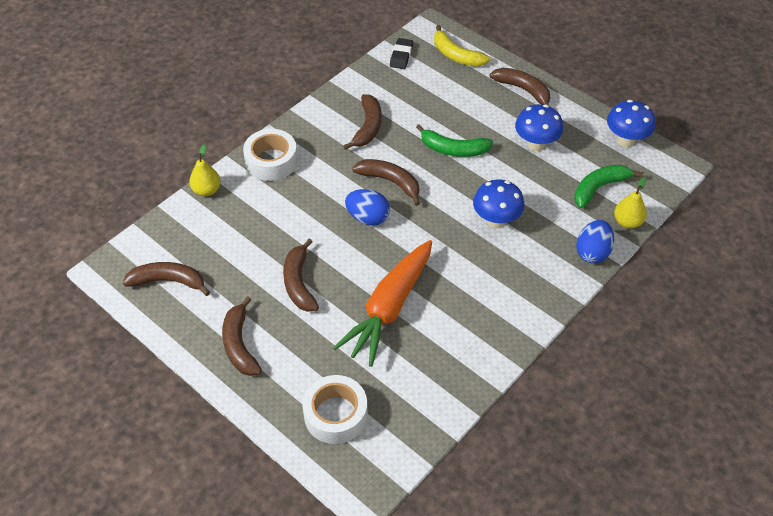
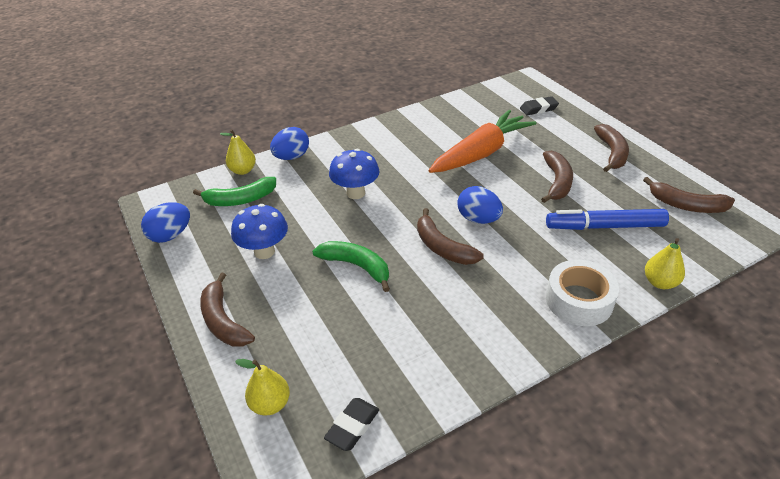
camera: 160 degrees left, 10 degrees down
white tape [302,375,368,444] -> black eraser [520,96,559,115]
brown banana [343,94,382,150] -> none
yellow banana [434,25,490,67] -> yellow pear [235,359,290,415]
blue mushroom [607,100,655,147] -> blue egg [141,202,190,243]
none -> blue marker [546,209,669,230]

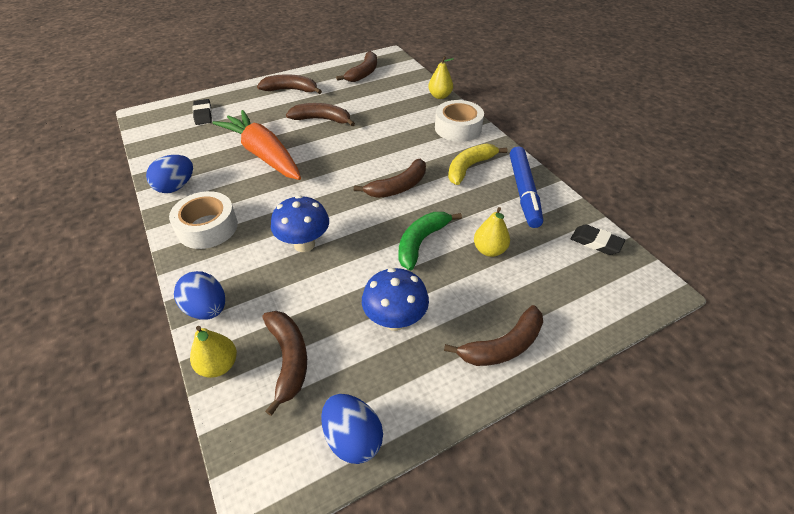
camera: 90 degrees left, 5 degrees up
green banana [193,177,276,206] -> brown banana [262,311,307,416]
yellow pear [235,359,290,415] -> yellow pear moved to [474,207,510,257]
blue egg [457,186,503,224] -> blue egg moved to [146,155,193,193]
blue marker [546,209,669,230] -> blue marker moved to [510,146,543,228]
none -> white tape [169,191,238,249]
none -> yellow banana [448,143,508,185]

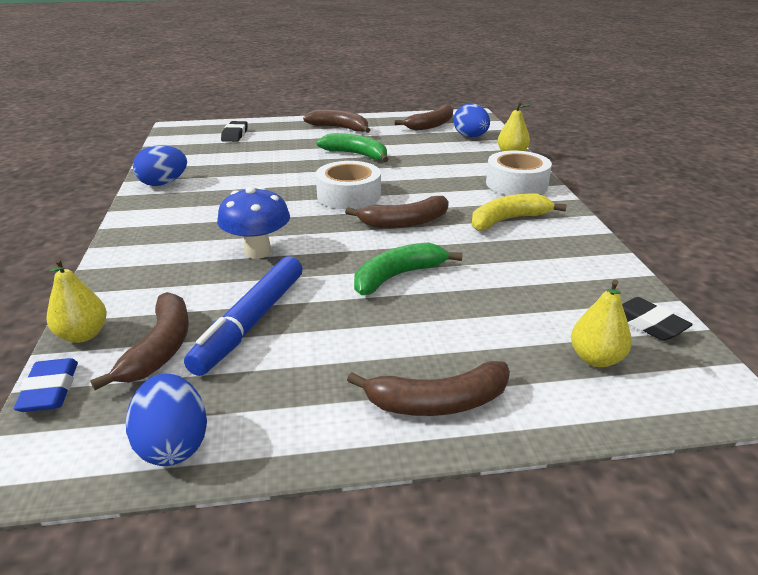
camera: 20 degrees right, 15 degrees down
white tape [169,191,238,249] -> white tape moved to [316,161,381,209]
blue egg [174,271,225,320] -> blue egg moved to [454,104,490,137]
orange carrot [212,110,301,180] -> none
brown banana [286,103,355,126] -> green banana [317,133,389,162]
blue mushroom [362,268,429,331] -> none
yellow pear [474,207,510,257] -> yellow pear moved to [571,280,632,367]
blue marker [510,146,543,228] -> blue marker moved to [184,256,303,376]
none -> blue eraser [14,358,78,412]

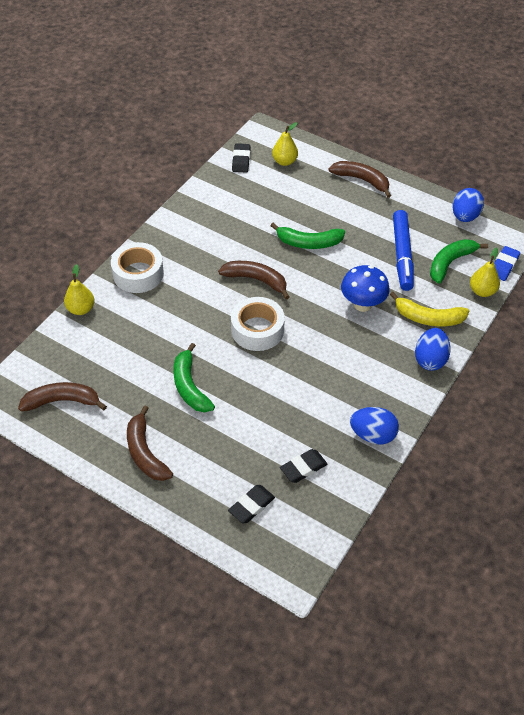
camera: 140 degrees left, 20 degrees up
brown banana [90,292,189,390] -> green banana [430,239,488,284]
blue marker [184,256,303,376] -> blue marker turned 120 degrees clockwise [393,210,414,291]
blue egg [454,104,490,137] -> blue egg moved to [415,328,451,371]
yellow banana [472,194,567,231] -> yellow banana moved to [390,292,469,326]
none -> black eraser [280,449,328,483]

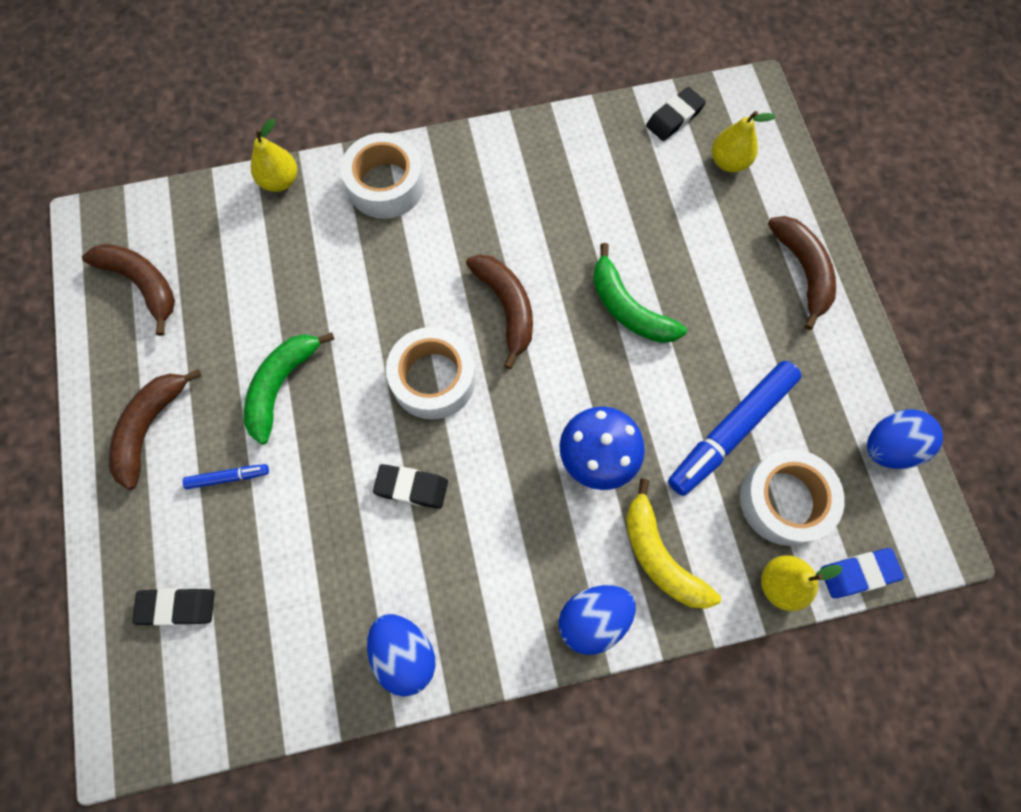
camera: 45 degrees right, 20 degrees up
black eraser [280,449,328,483] -> black eraser moved to [373,464,448,509]
green banana [430,239,488,284] -> white tape [740,449,845,546]
none -> blue marker [182,464,269,489]

